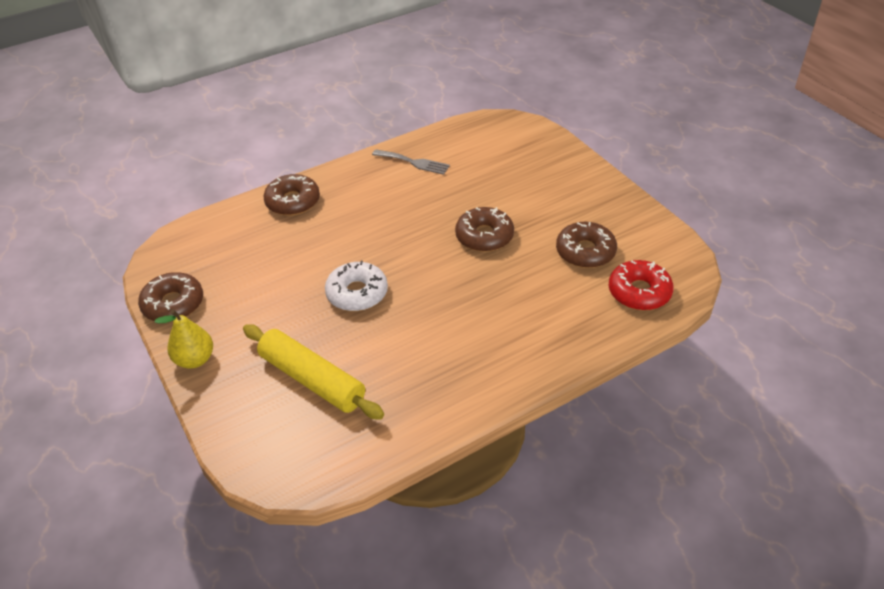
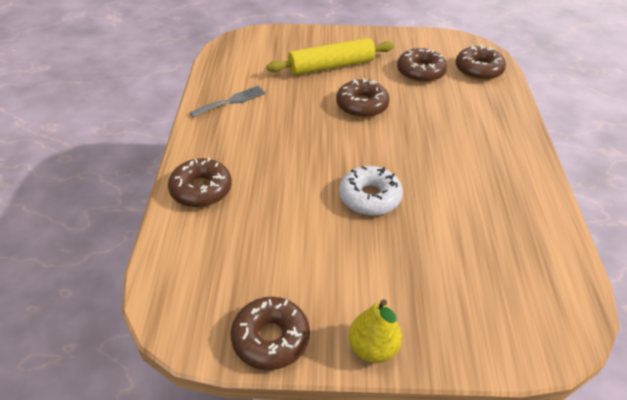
camera: 60 degrees left, 0 degrees up
yellow rolling pin [243,324,384,420] -> yellow rolling pin moved to [266,38,394,75]
red donut [609,260,674,310] -> brown donut [455,45,506,81]

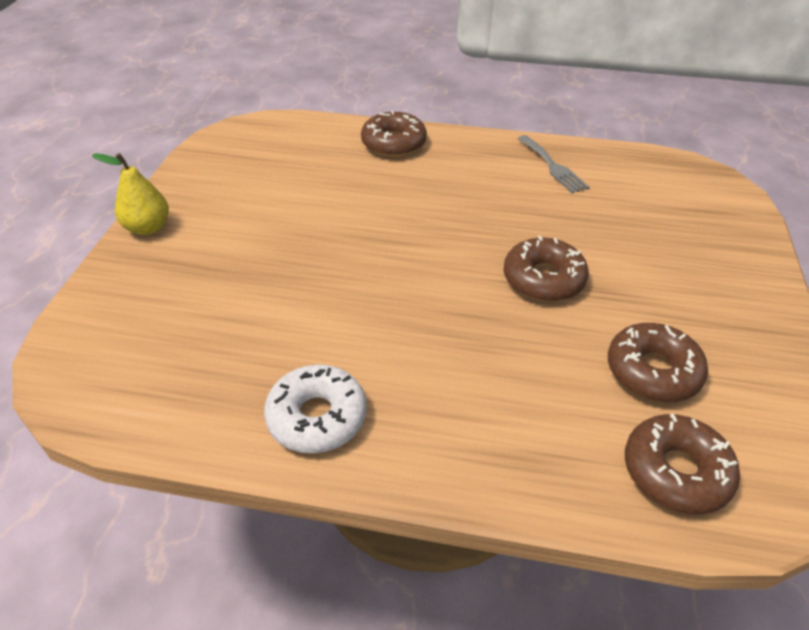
camera: 100 degrees right, 0 degrees up
brown donut [231,297,310,370] -> none
yellow rolling pin [266,38,394,75] -> none
white donut [339,166,403,216] -> white donut moved to [264,364,367,453]

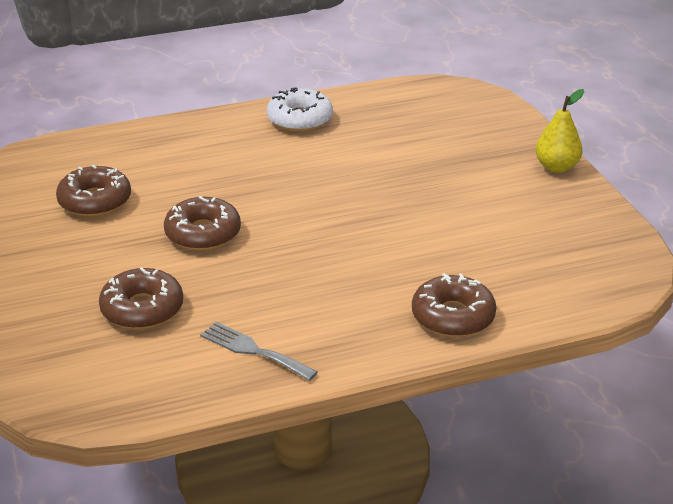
camera: 150 degrees right, 10 degrees down
brown donut [625,414,740,515] -> brown donut moved to [99,267,183,329]

